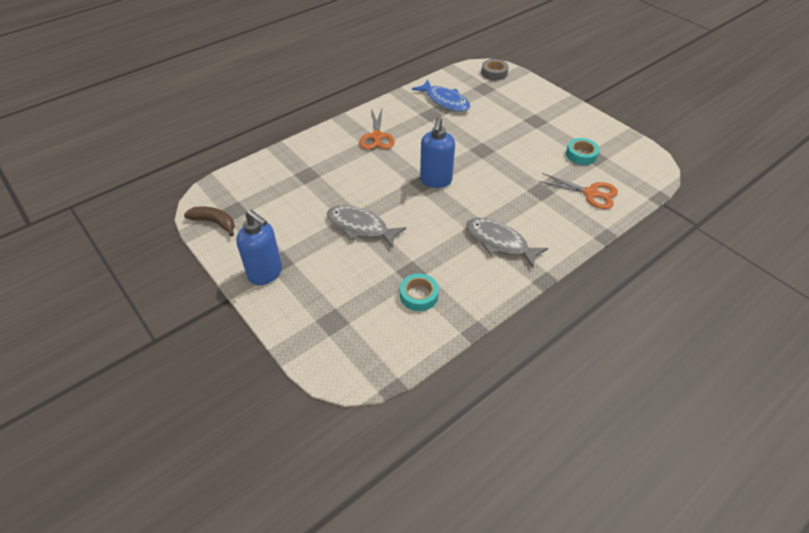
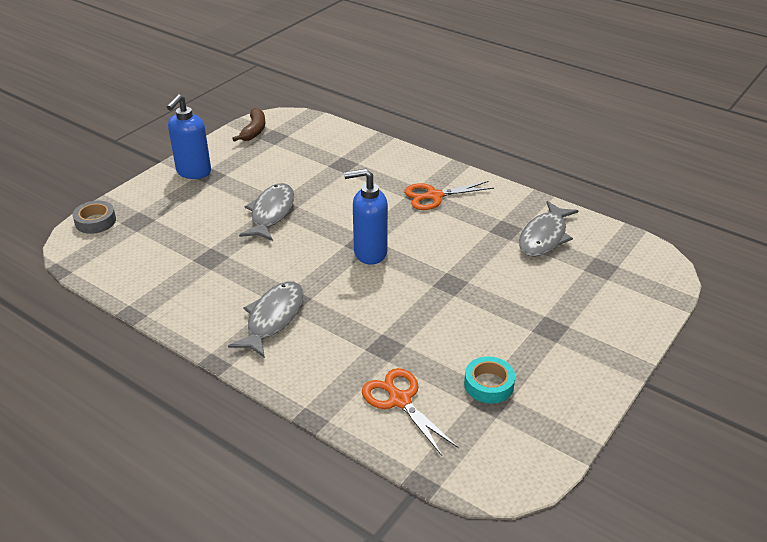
camera: 75 degrees right, 10 degrees down
turquoise tape [400,274,439,311] -> none
blue fish [412,80,470,112] -> grey fish [519,201,579,257]
grey tape [481,59,509,80] -> grey tape moved to [73,201,116,234]
orange scissors [539,173,618,209] -> orange scissors turned 135 degrees clockwise [362,368,459,456]

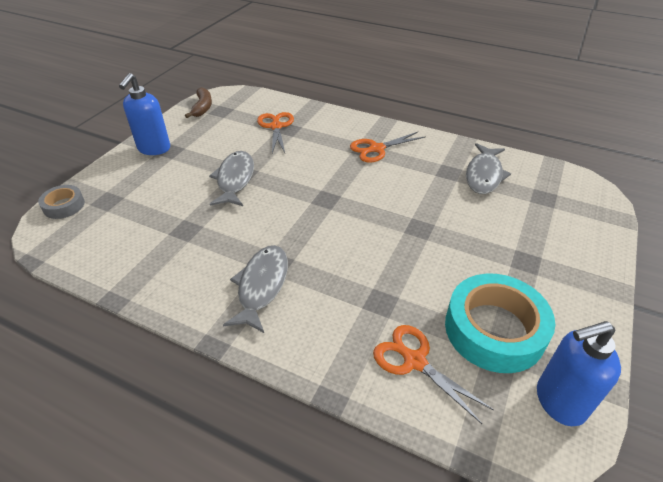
camera: 10 degrees left, 5 degrees up
blue soap dispenser [344,169,388,265] -> blue soap dispenser moved to [537,321,621,426]
turquoise tape [464,357,515,403] -> turquoise tape [445,274,555,373], size x1.97
none -> orange scissors [257,112,294,153]

